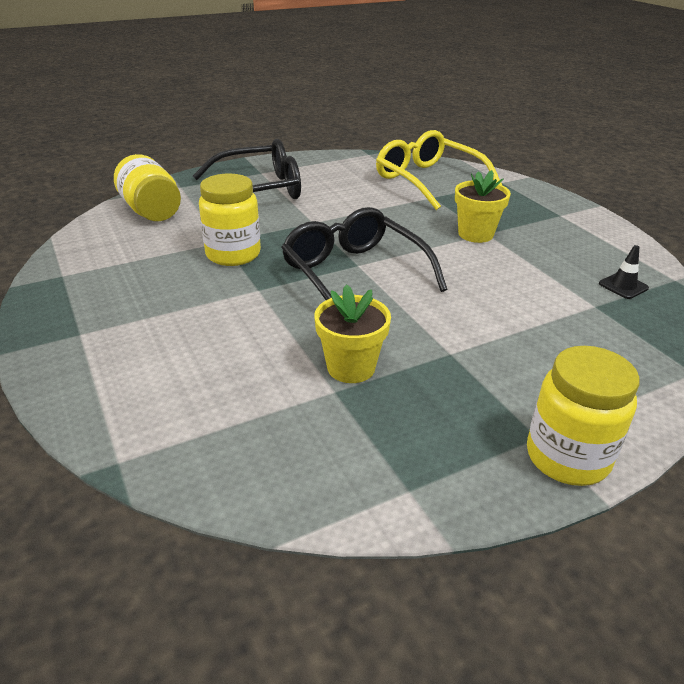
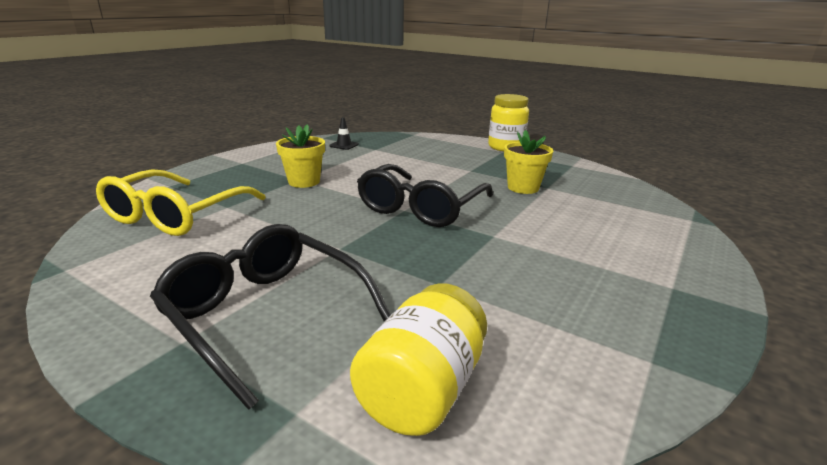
camera: 120 degrees left, 10 degrees down
yellow jar [199,174,261,266] -> none

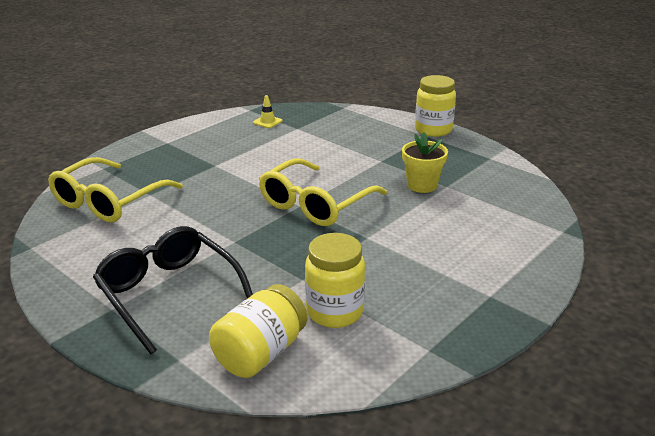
camera: 10 degrees right, 5 degrees up
yellow flower pot [276,124,325,188] -> none
black traffic cone [329,117,359,150] -> yellow traffic cone [253,95,283,128]
black glasses [357,164,493,227] -> yellow glasses [259,158,387,226]
none -> yellow jar [305,233,365,328]

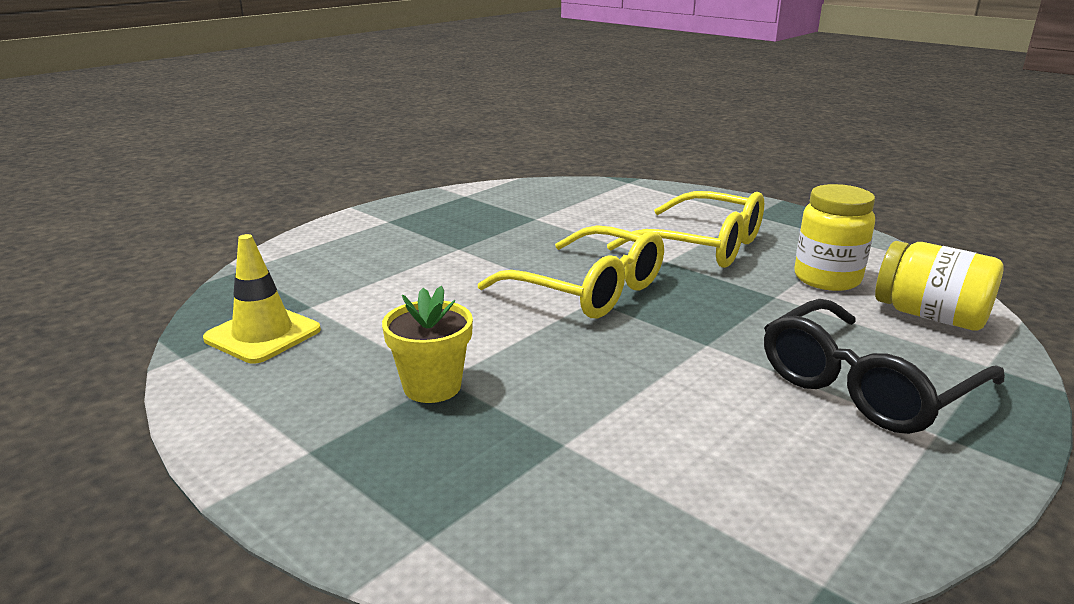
camera: 90 degrees left, 5 degrees down
yellow glasses [48,157,183,223] -> yellow glasses moved to [607,191,764,268]
yellow traffic cone [253,95,283,128] -> yellow traffic cone [203,234,321,364], size x1.84
yellow flower pot [402,132,448,193] -> yellow flower pot moved to [382,286,473,403]
yellow jar [415,75,456,137] -> none

